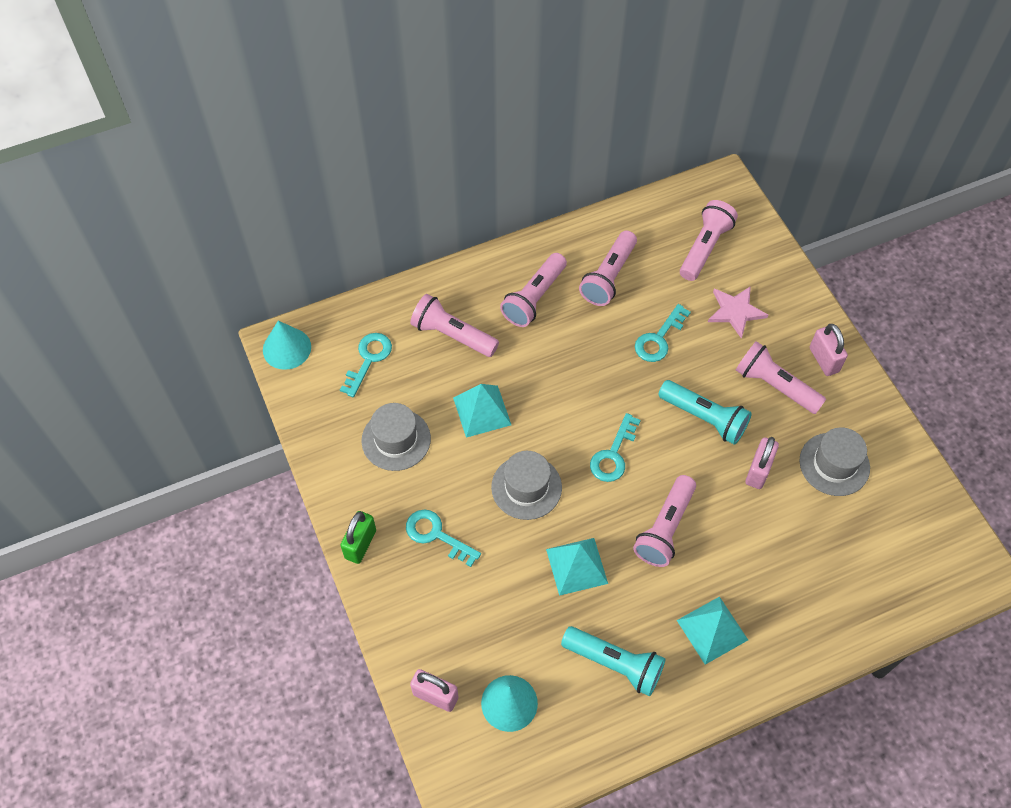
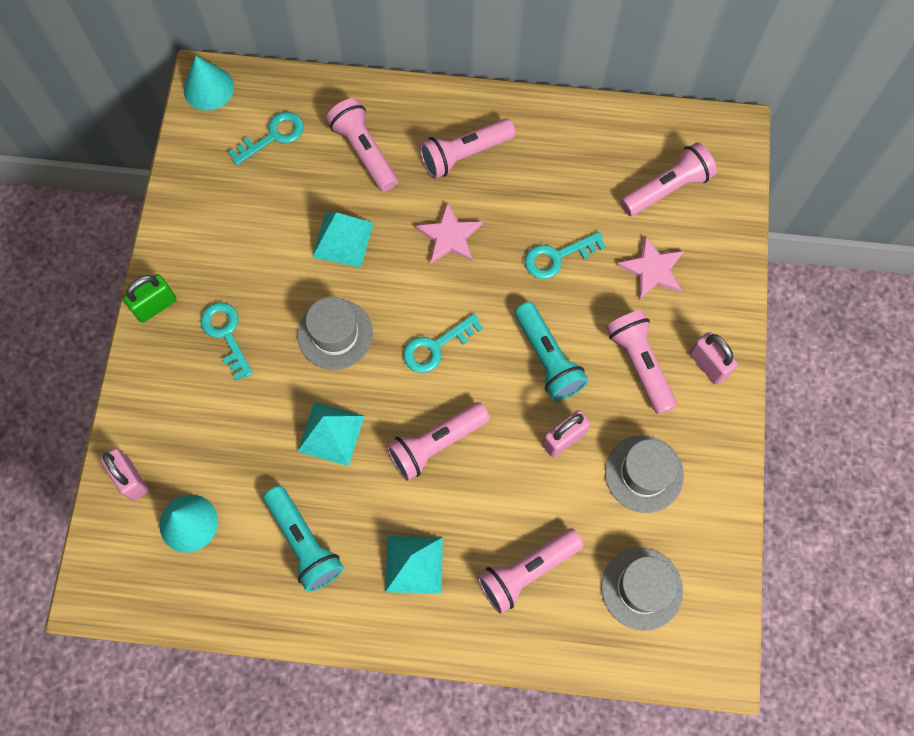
camera: 30 degrees right, 10 degrees up
grey hat [362,403,431,471] -> grey hat moved to [601,548,683,631]
pink flashlight [579,230,637,306] -> pink flashlight moved to [477,528,584,614]
pink padlock [810,324,848,376] -> pink padlock turned 45 degrees counterclockwise [689,332,738,385]
none -> pink star [415,202,483,263]

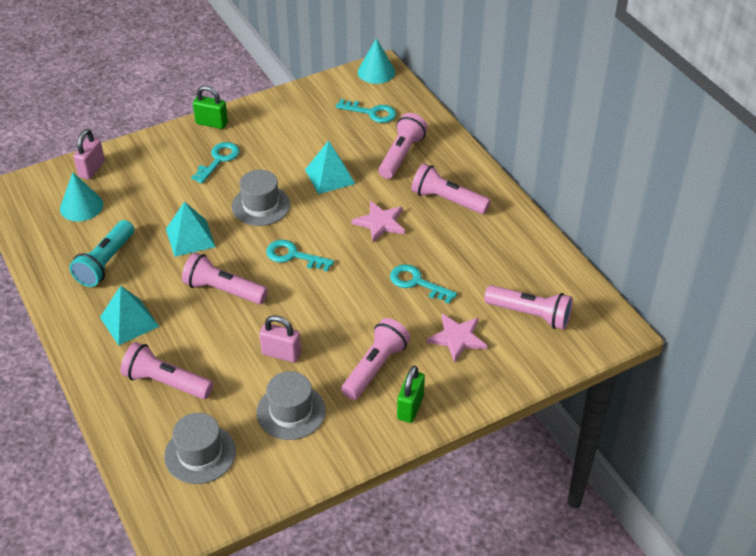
camera: 55 degrees right, 25 degrees down
turquoise flashlight [515,302,588,401] -> none
pink padlock [689,332,738,385] -> green padlock [397,365,425,423]

